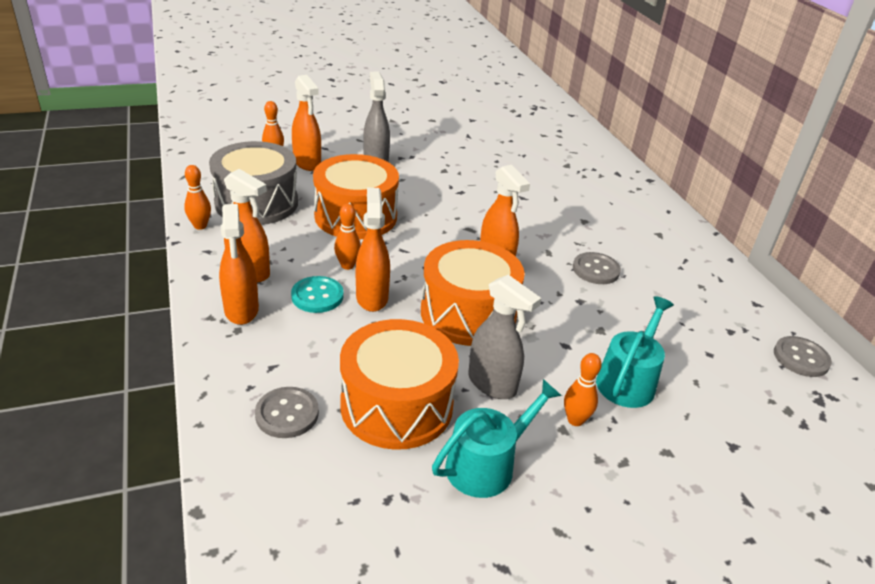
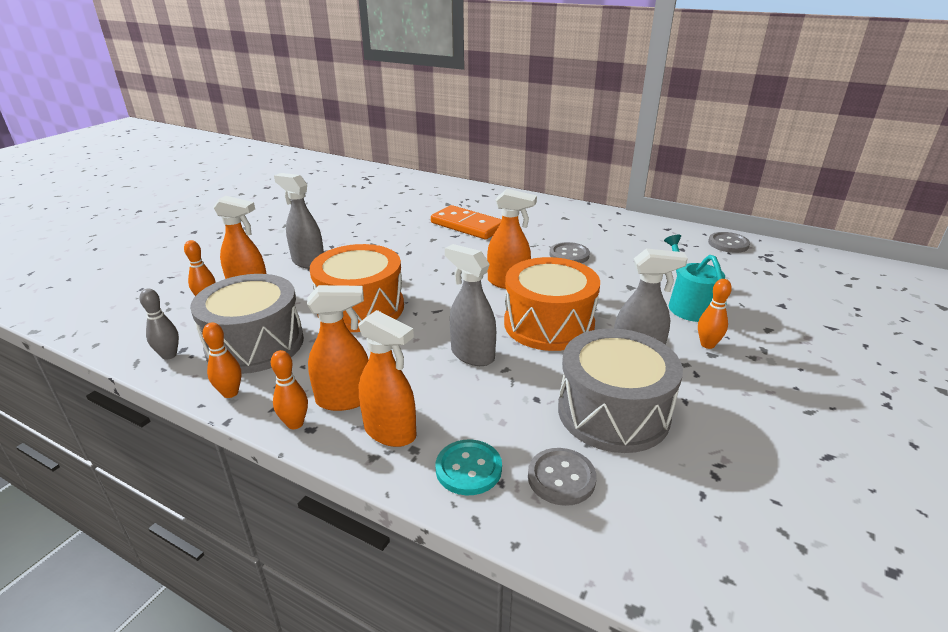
camera: 40 degrees left, 5 degrees down
turquoise button [291,276,344,313] -> turquoise button moved to [436,439,502,495]
orange bowling pin [334,204,361,270] -> orange bowling pin moved to [271,350,308,429]
orange drum [340,319,459,450] -> grey drum [558,328,683,453]
orange spray bottle [356,188,390,312] -> grey spray bottle [445,244,496,366]
turquoise watering can [432,379,562,498] -> none
none -> grey bowling pin [139,288,179,360]
none -> orange domino [431,205,502,239]

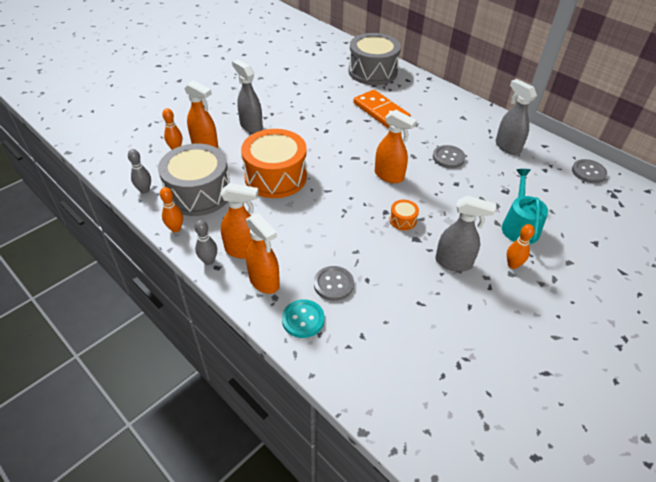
camera: 15 degrees right, 15 degrees up
orange bowling pin [271,350,308,429] -> grey bowling pin [195,220,217,265]
grey spray bottle [445,244,496,366] -> grey spray bottle moved to [496,79,537,155]
orange drum [504,257,600,351] -> orange drum [389,200,419,230], size x0.41
grey button [528,448,597,506] -> grey button moved to [314,266,354,301]
grey drum [558,328,683,453] -> grey drum moved to [349,33,401,85]

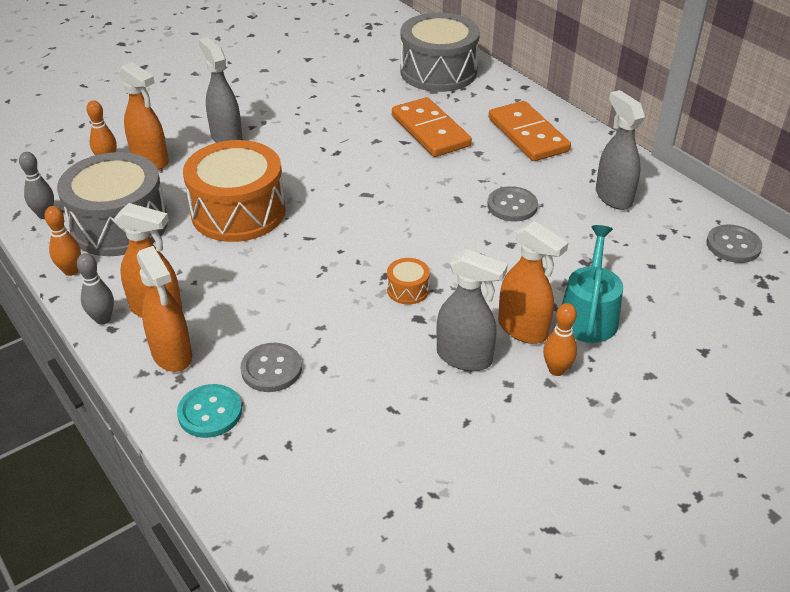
camera: 10 degrees right, 5 degrees down
orange spray bottle [375,110,417,183] -> orange spray bottle moved to [498,221,568,344]
none -> orange domino [489,101,571,161]

